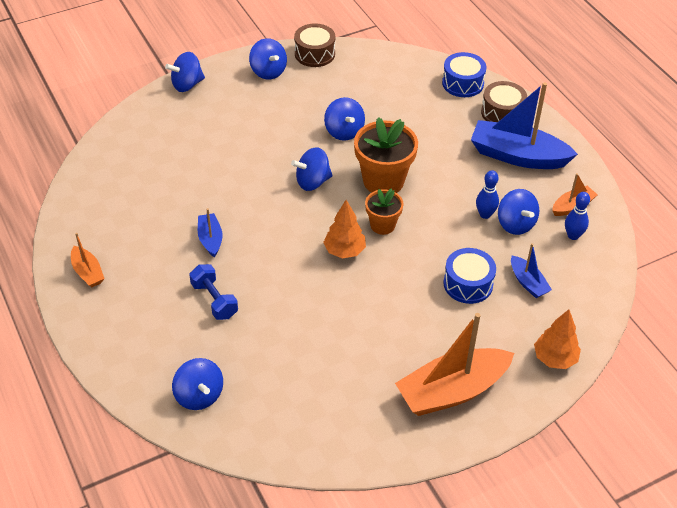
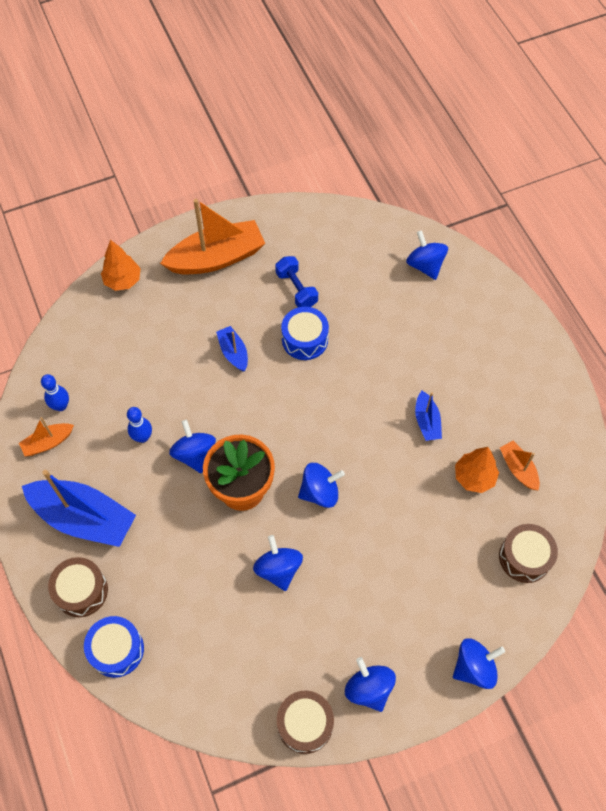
camera: 175 degrees left, 15 degrees up
orange boat [71,233,105,288] -> orange boat moved to [500,441,540,490]
blue dumbbell [189,264,238,320] -> blue dumbbell moved to [275,256,318,307]
orange tree [323,200,366,259] -> orange tree moved to [455,447,499,493]
orange flower pot [365,188,404,235] -> none
blue drum [443,248,496,304] -> blue drum moved to [281,307,329,360]
blue spinning top [498,189,539,235] -> blue spinning top moved to [169,420,216,473]
blue boat [511,243,552,298] -> blue boat moved to [216,326,248,372]
none -> brown drum [499,524,558,583]

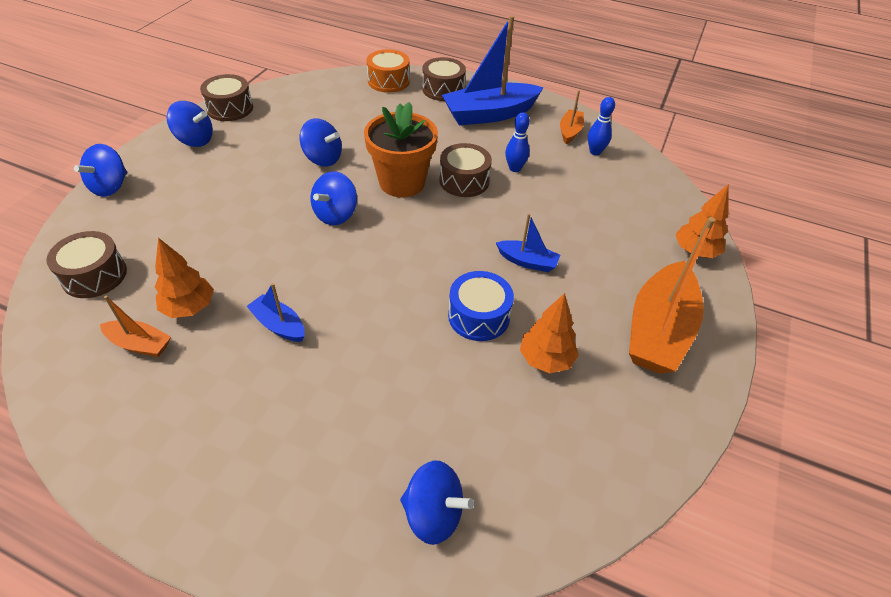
camera: 135 degrees right, 15 degrees down
blue drum [84,616,144,678] -> orange drum [366,49,410,93]
blue spinning top [169,420,216,473] -> brown drum [439,143,492,197]
blue dumbbell [275,256,318,307] -> orange tree [520,293,579,373]

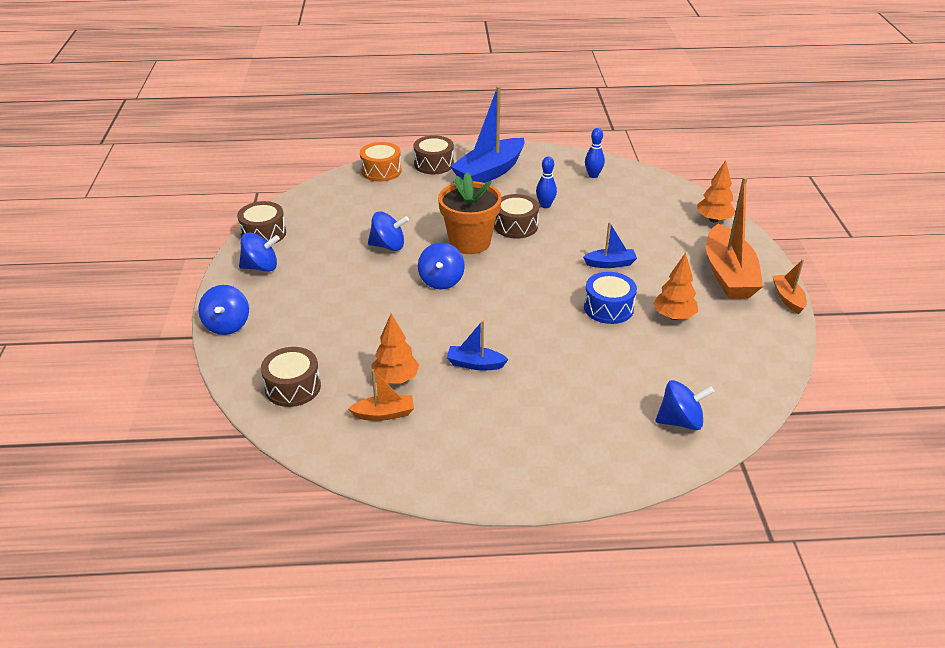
camera: 25 degrees left, 10 degrees down
orange boat [560,90,584,144] -> orange boat moved to [773,259,807,314]

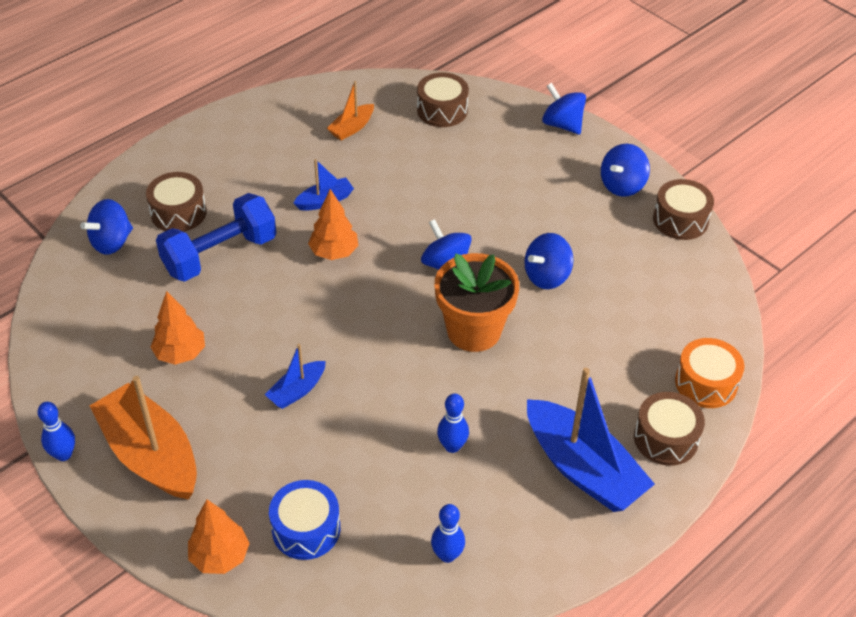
camera: 140 degrees right, 10 degrees up
orange tree [371,314,419,384] -> orange tree moved to [308,189,358,260]
blue boat [450,86,525,183] -> blue boat turned 135 degrees clockwise [527,368,655,512]
brown drum [494,194,539,239] -> brown drum moved to [146,172,207,232]
blue drum [584,272,637,324] -> blue drum moved to [269,480,340,560]
orange boat [773,259,807,314] -> blue bowling pin [38,402,75,461]
none -> blue dumbbell [156,193,277,282]

